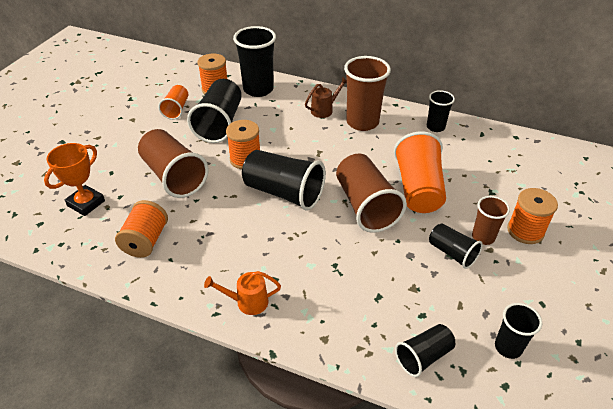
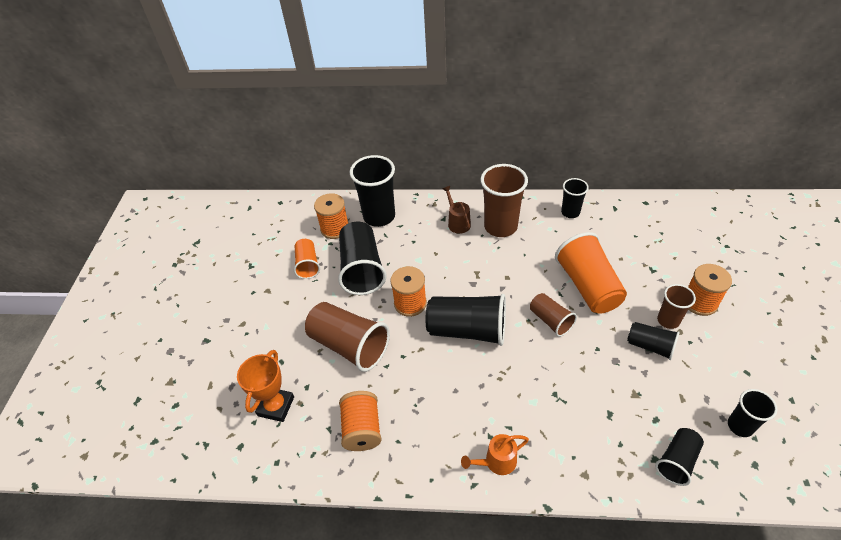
camera: 15 degrees left, 5 degrees up
brown watering can [305,77,347,118] -> brown watering can turned 60 degrees counterclockwise [443,186,471,234]
brown cup [336,154,407,233] -> brown cup [530,293,577,337], size x0.56

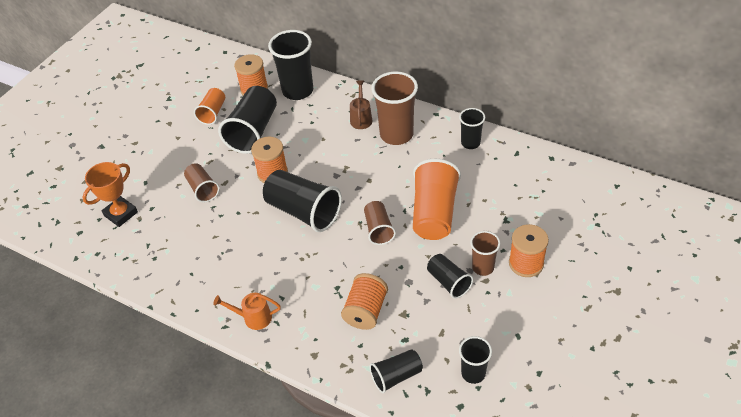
camera: 25 degrees right, 0 degrees up
brown cup [305,302,390,372] -> brown cup [184,163,220,202], size x0.56
orange spool [339,391,382,451] -> orange spool moved to [341,273,388,330]

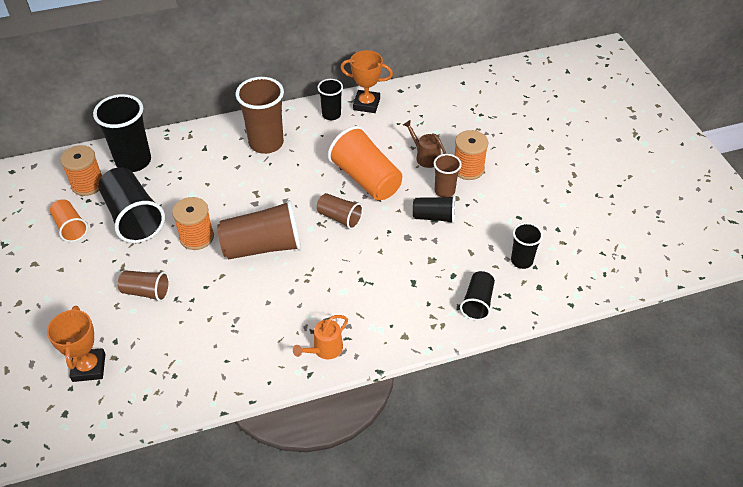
camera: 50 degrees left, 0 degrees up
black cup [263,170,342,232] -> brown cup [217,200,301,259]
orange spool [341,273,388,330] -> none
brown watering can [350,80,372,129] -> brown watering can moved to [403,120,446,168]
none -> orange trophy [340,50,393,113]

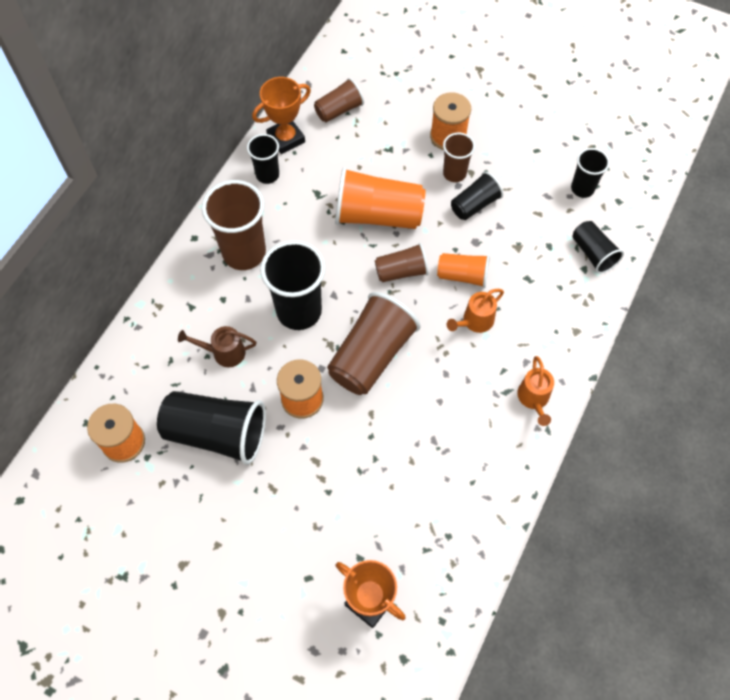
camera: 45 degrees left, 15 degrees up
orange cup [50,199,88,242] -> orange cup moved to [437,253,490,288]
black cup [93,94,151,172] -> black cup moved to [260,240,325,330]
brown cup [118,270,170,302] -> brown cup moved to [314,78,364,122]
brown watering can [403,120,446,168] -> brown watering can moved to [178,326,256,367]
none -> orange watering can [447,289,504,333]

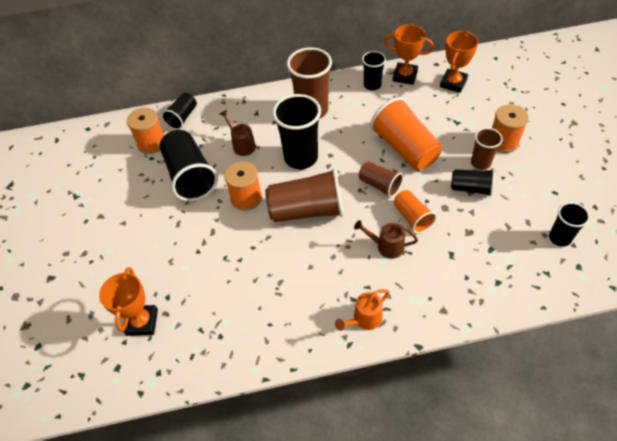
camera: 55 degrees right, 10 degrees down
brown cup [314,78,364,122] -> orange trophy [440,31,478,93]
orange watering can [447,289,504,333] -> brown watering can [354,220,418,259]
black cup [572,221,624,274] -> black cup moved to [161,93,197,130]

